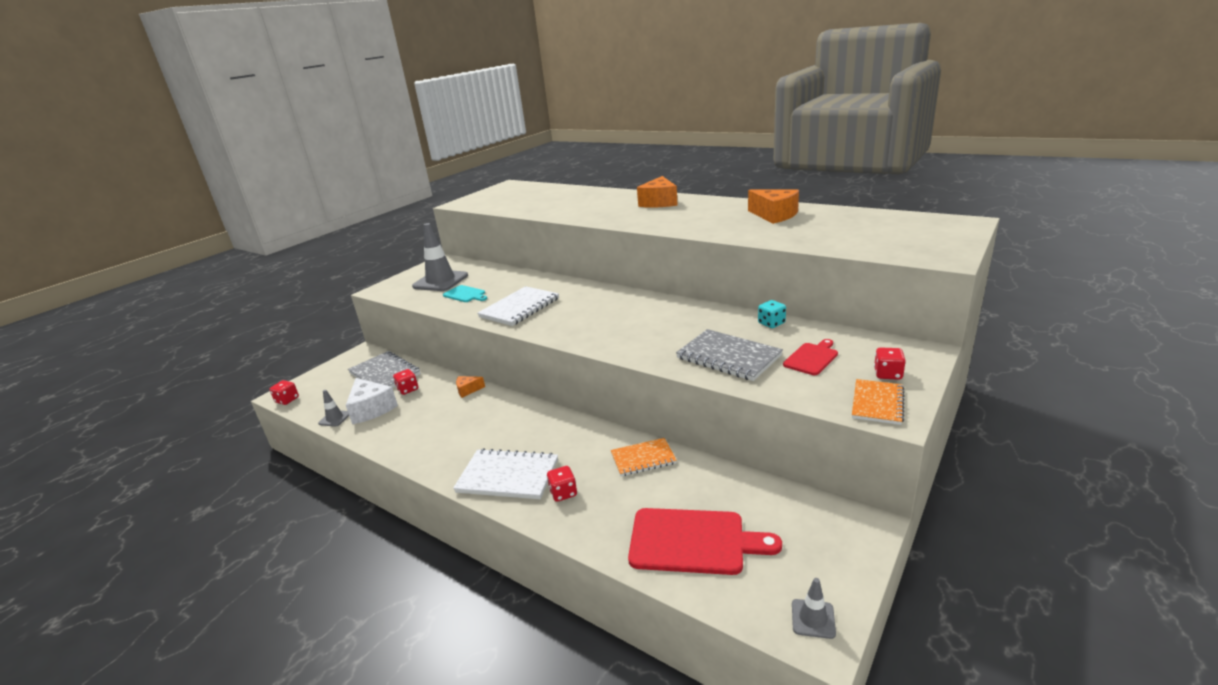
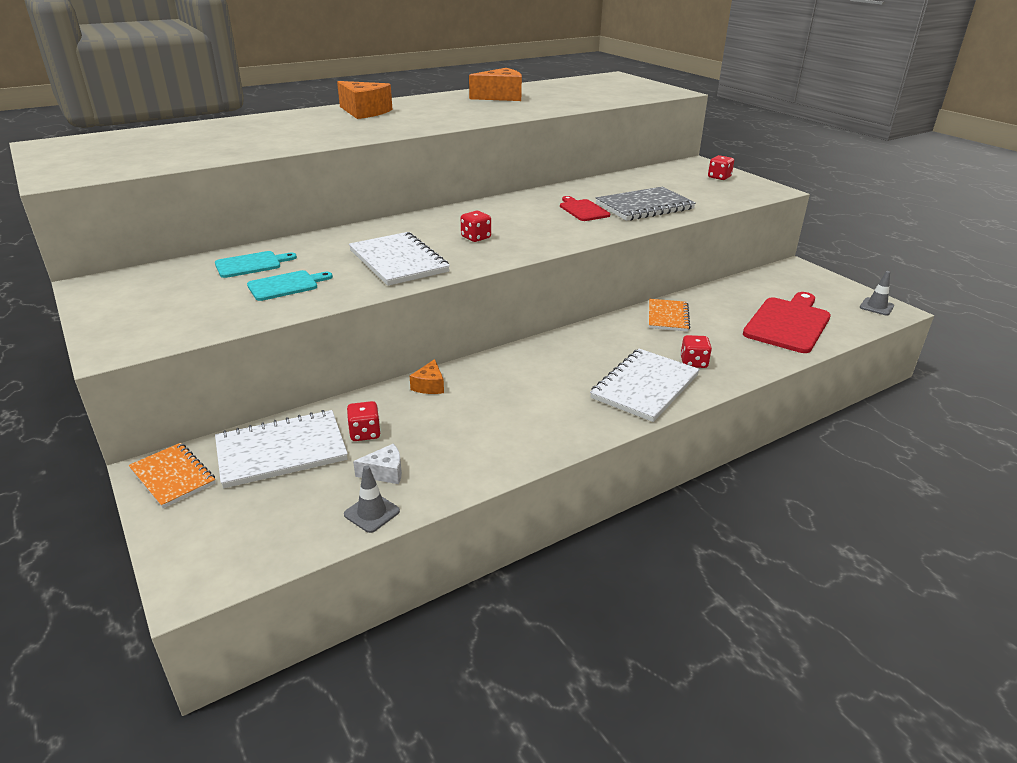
camera: 70 degrees left, 5 degrees up
red dice [269,380,299,405] -> red dice moved to [461,211,491,242]
white cheese [346,378,398,424] -> white cheese [353,444,402,484], size x0.53
grey notebook [348,351,421,388] -> white notebook [215,410,348,488]
grey traffic cone [412,223,468,291] -> none
turquoise dice [758,300,786,328] -> none
red cutting board [783,339,838,375] -> red cutting board moved to [560,196,610,221]
orange notebook [852,379,904,425] -> orange notebook moved to [128,443,216,508]
none -> turquoise cutting board [215,251,297,278]

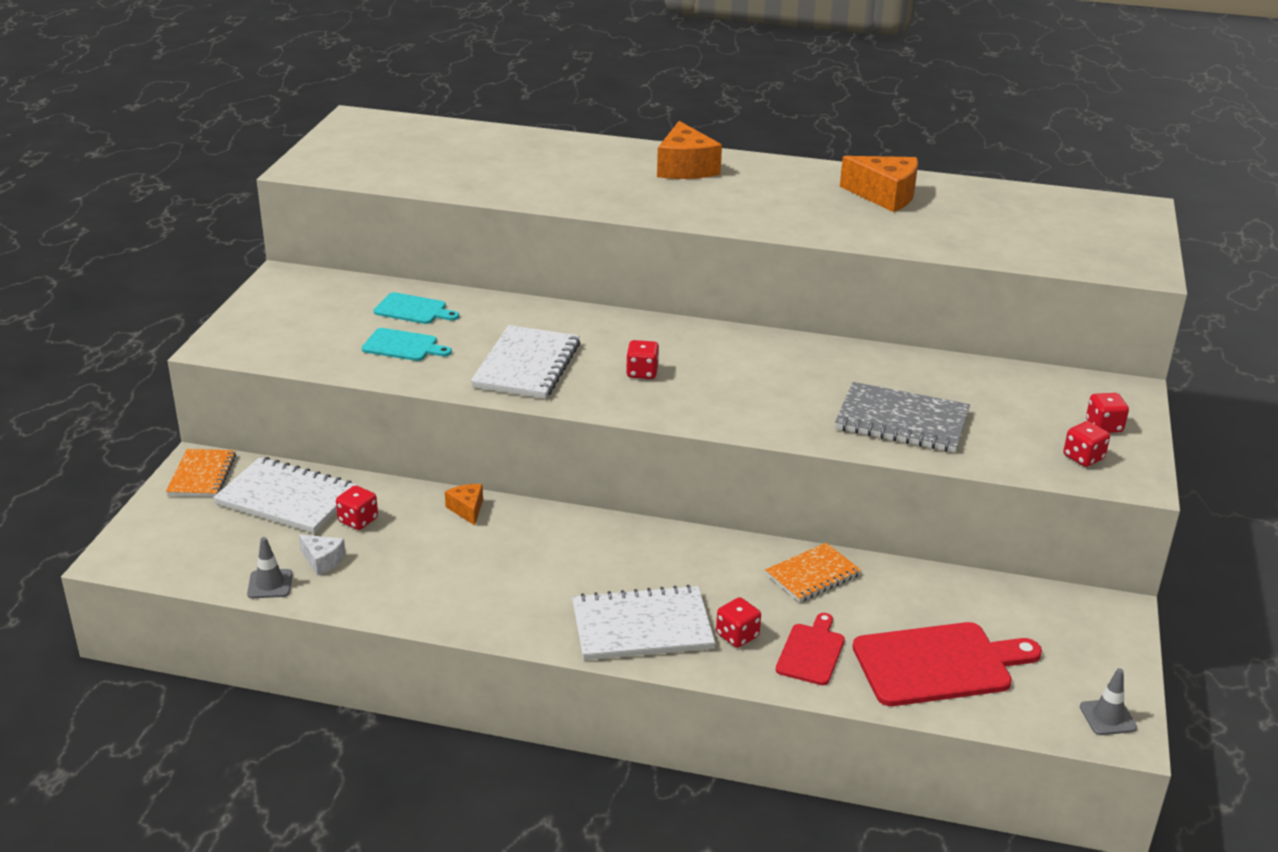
camera: 45 degrees right, 0 degrees up
orange cheese [410,359,444,394] -> orange cheese turned 105 degrees clockwise [445,484,483,525]
red cutting board [560,196,610,221] -> red cutting board moved to [776,613,845,685]
none -> red dice [1063,421,1110,467]

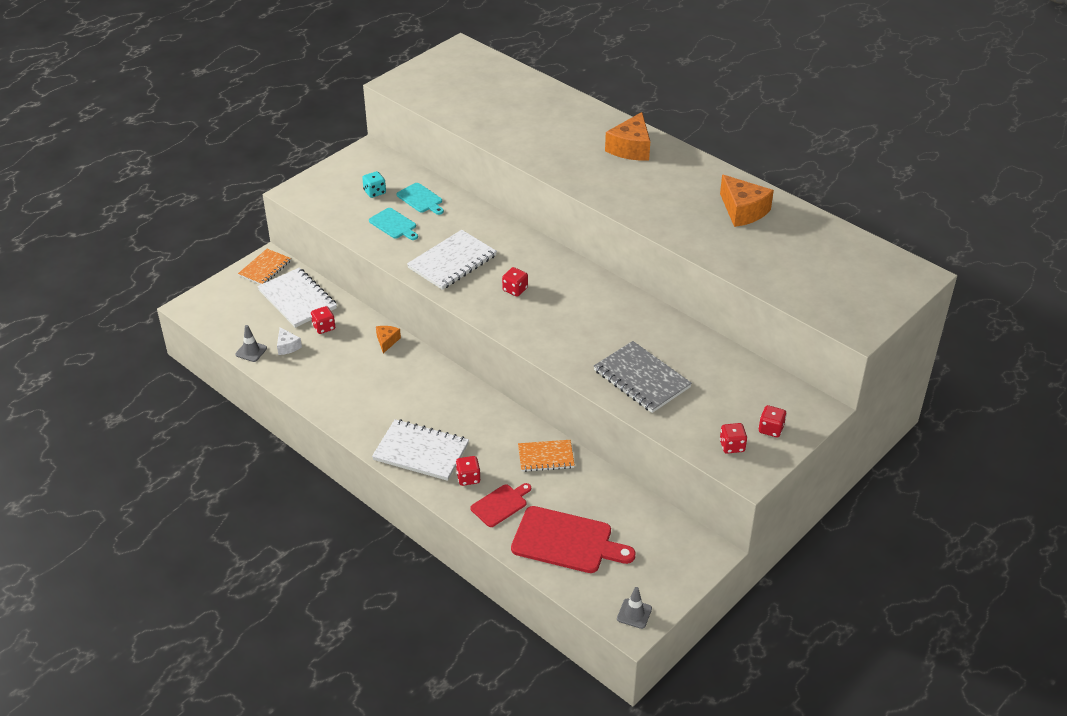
camera: 30 degrees right, 10 degrees up
none -> turquoise dice [362,171,386,198]

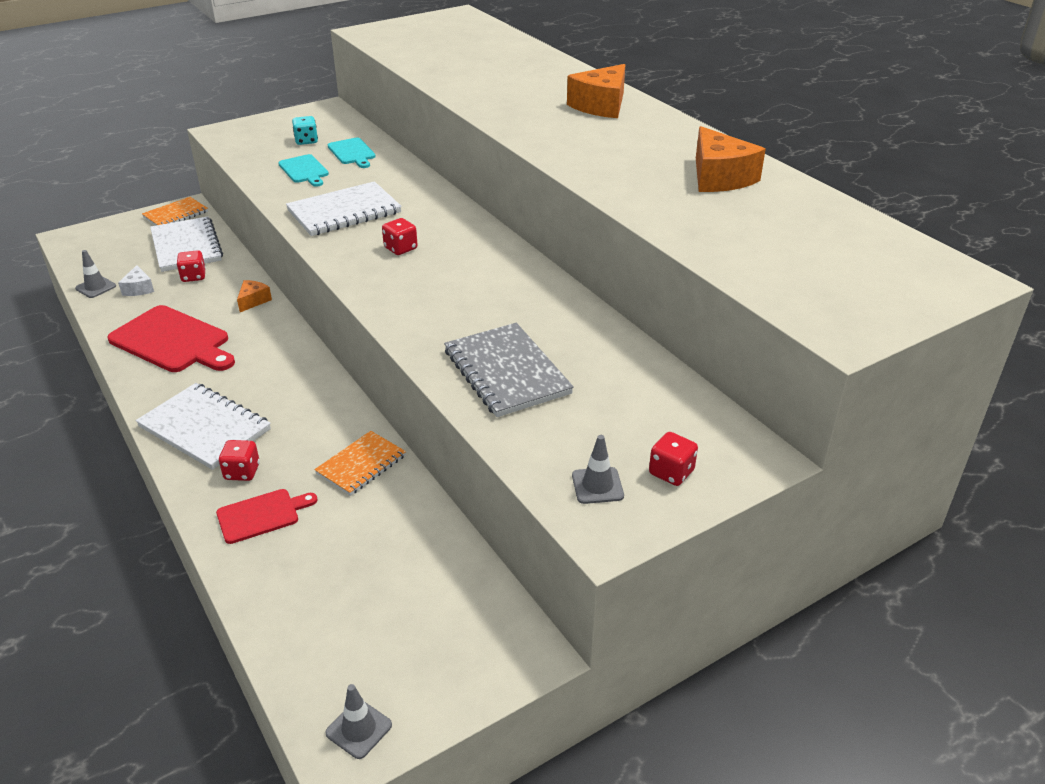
camera: 15 degrees right, 5 degrees down
red cutting board [511,506,636,573] -> red cutting board moved to [107,305,235,372]
orange notebook [518,440,575,472] -> orange notebook turned 60 degrees counterclockwise [314,431,406,496]
red dice [720,423,747,454] -> grey traffic cone [572,435,624,504]

